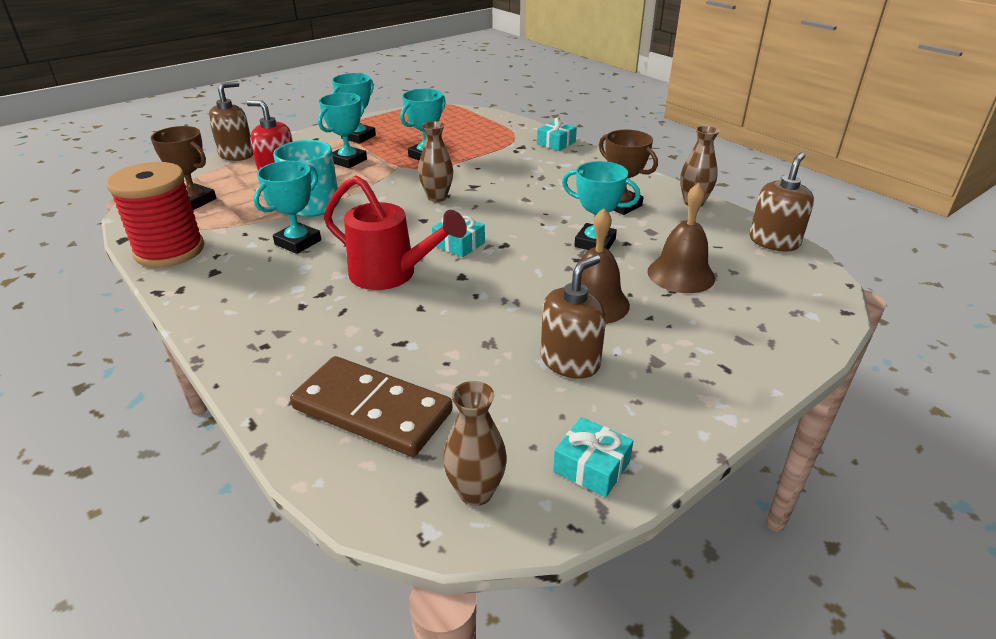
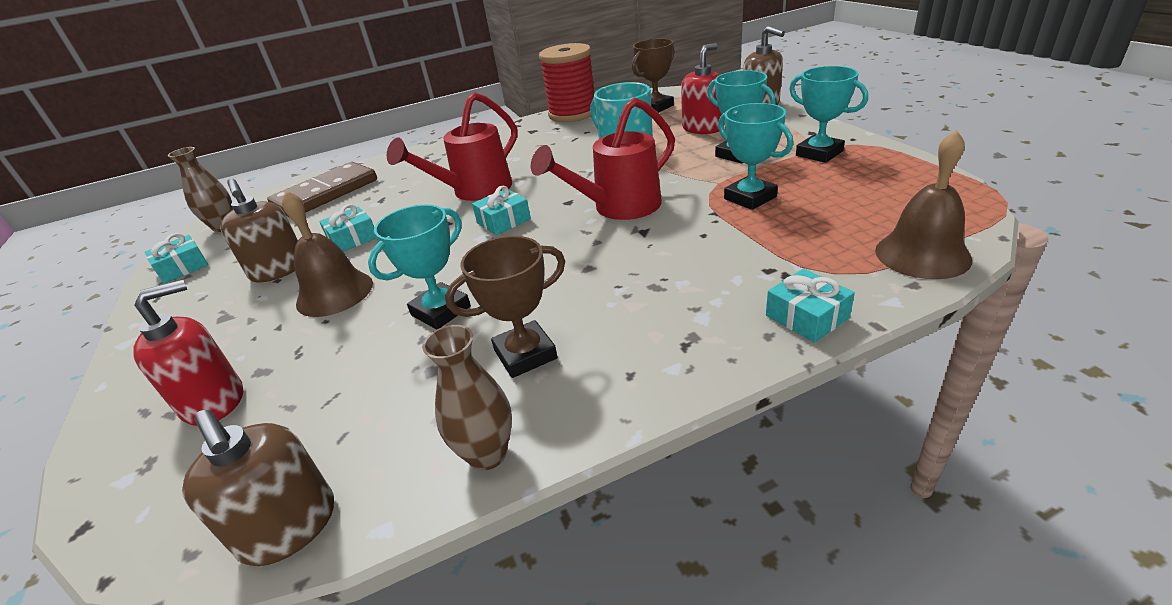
camera: 110 degrees right, 0 degrees up
turquoise trophy [254,161,321,254] -> none
brown vase [418,121,453,202] -> red watering can [531,97,675,220]
brown bell [648,183,715,293] -> brown bell moved to [875,130,972,279]
none -> red soap dispenser [133,280,243,426]
none -> turquoise gift [319,204,376,252]

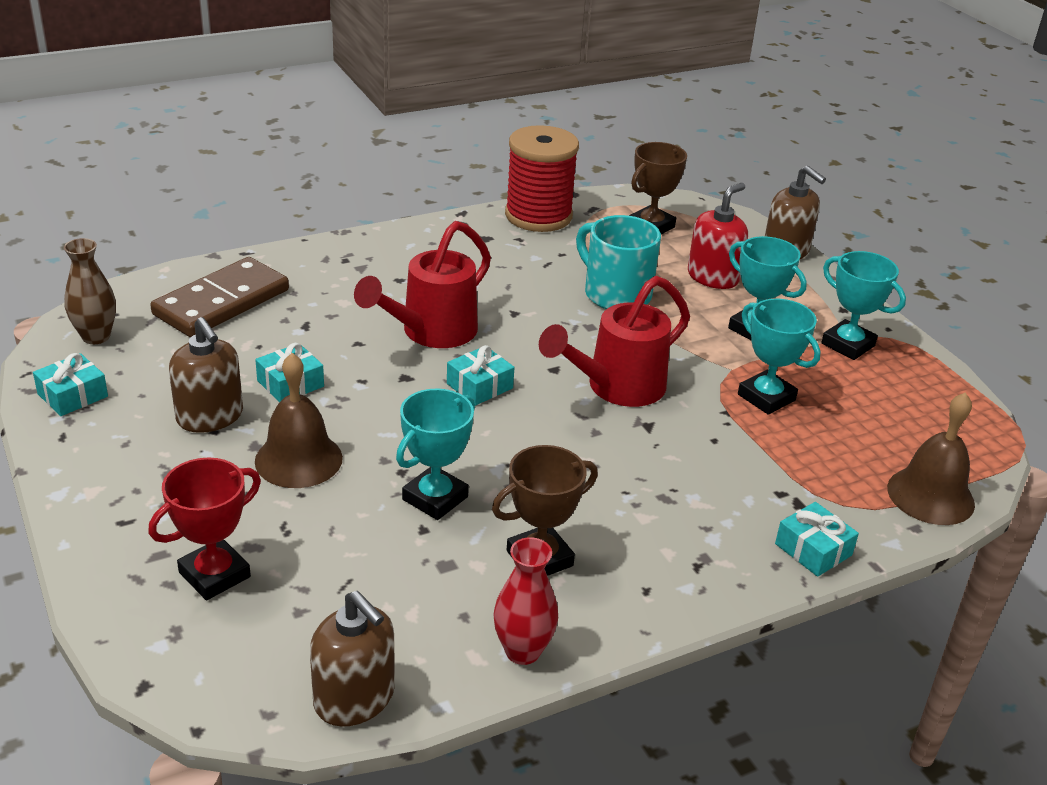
camera: 10 degrees left, 0 degrees up
red soap dispenser [133,280,243,426] -> red trophy [148,457,261,600]
brown vase [422,325,512,470] -> red vase [493,537,558,665]

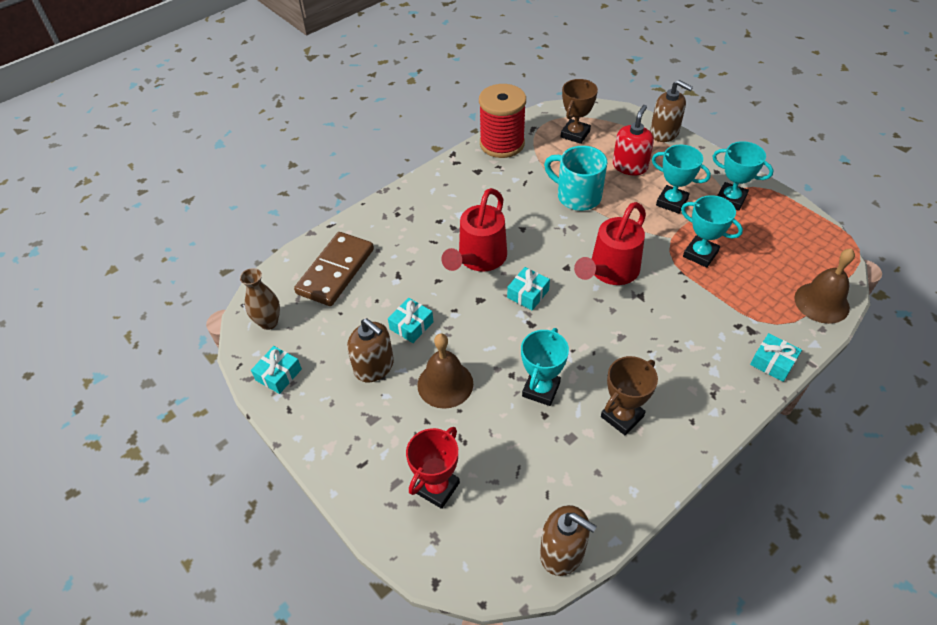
camera: 10 degrees left, 15 degrees up
red vase [493,537,558,665] -> none

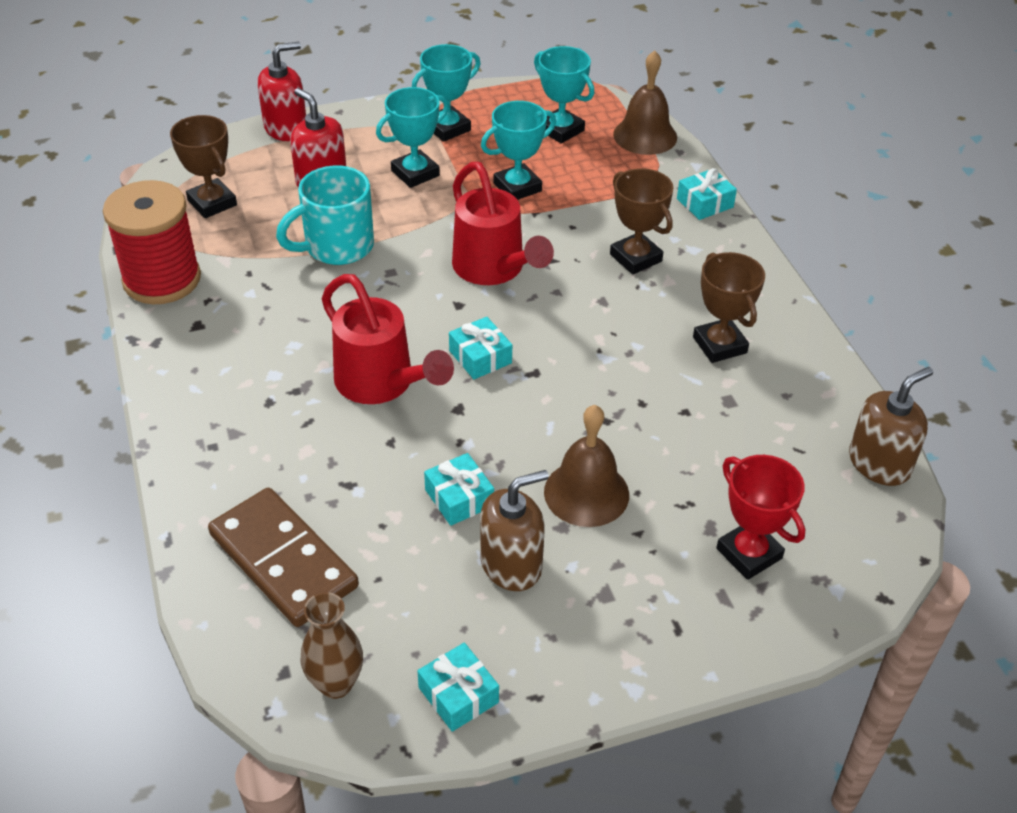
camera: 70 degrees left, 5 degrees down
turquoise trophy [521,328,569,406] -> turquoise trophy moved to [534,46,594,144]
brown soap dispenser [650,80,693,142] -> red soap dispenser [258,42,306,141]
none -> brown trophy [610,168,674,275]

